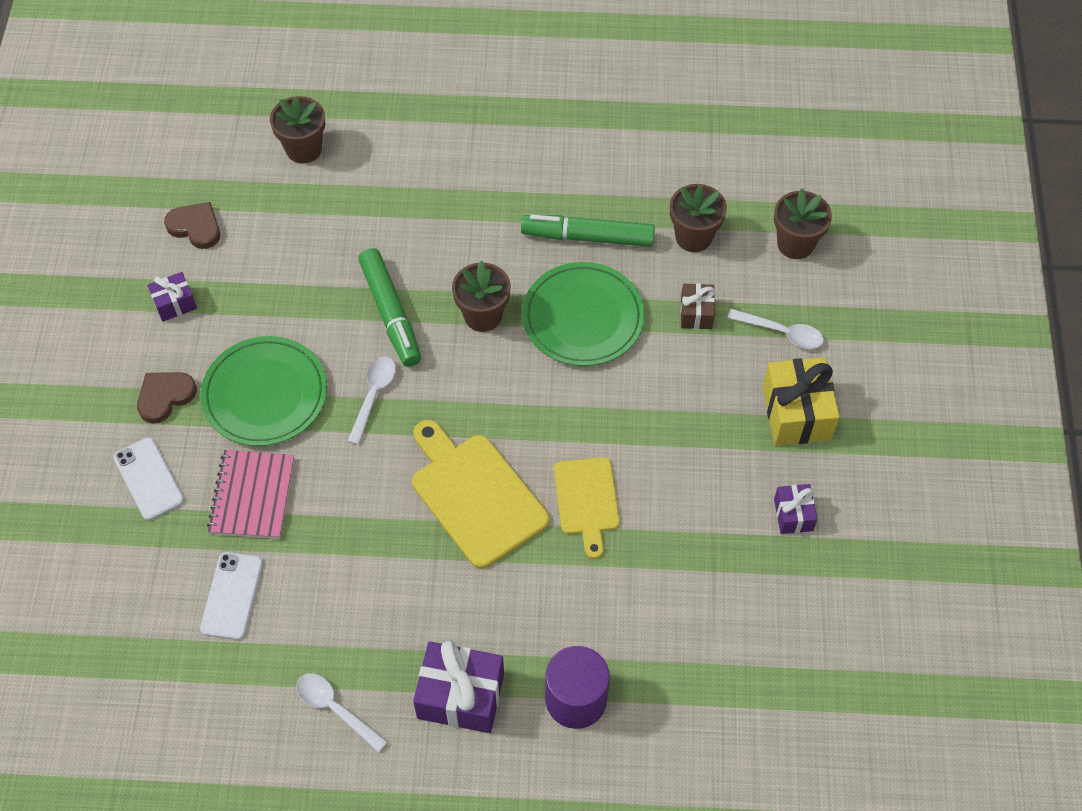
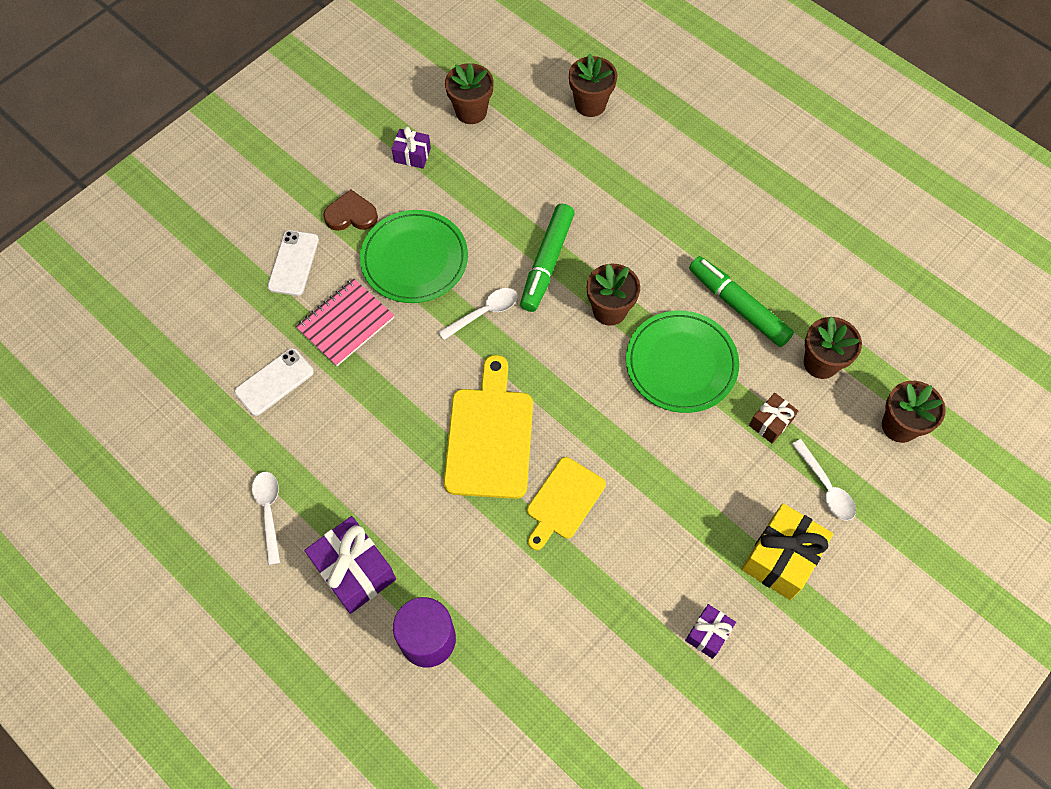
camera: 40 degrees right, 5 degrees up
brown heart [164,202,220,249] -> brown flower pot [445,63,493,124]

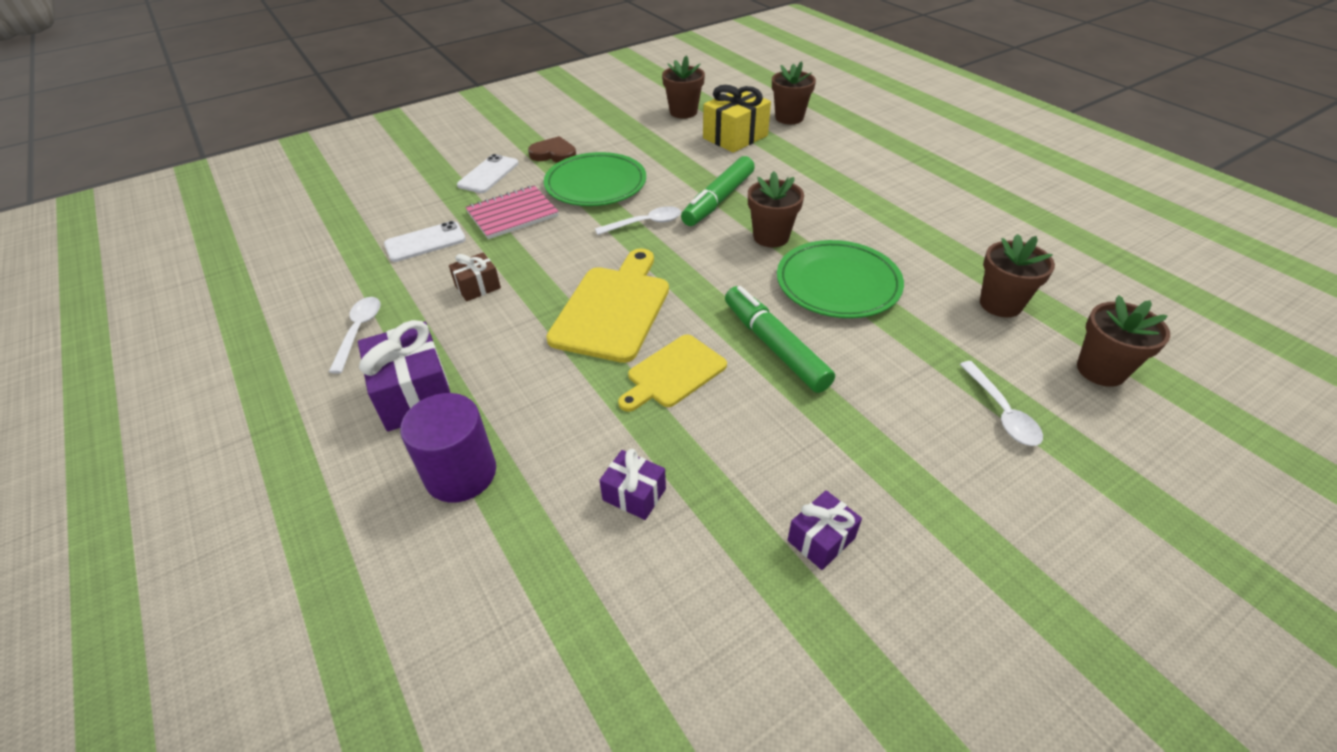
camera: 15 degrees right, 20 degrees down
purple gift [392,127,431,169] -> purple gift moved to [599,449,666,520]
green marker [689,256,794,347] -> green marker moved to [725,286,835,393]
yellow gift [742,503,833,600] -> yellow gift moved to [703,85,771,153]
brown gift [749,393,798,443] -> brown gift moved to [449,253,501,301]

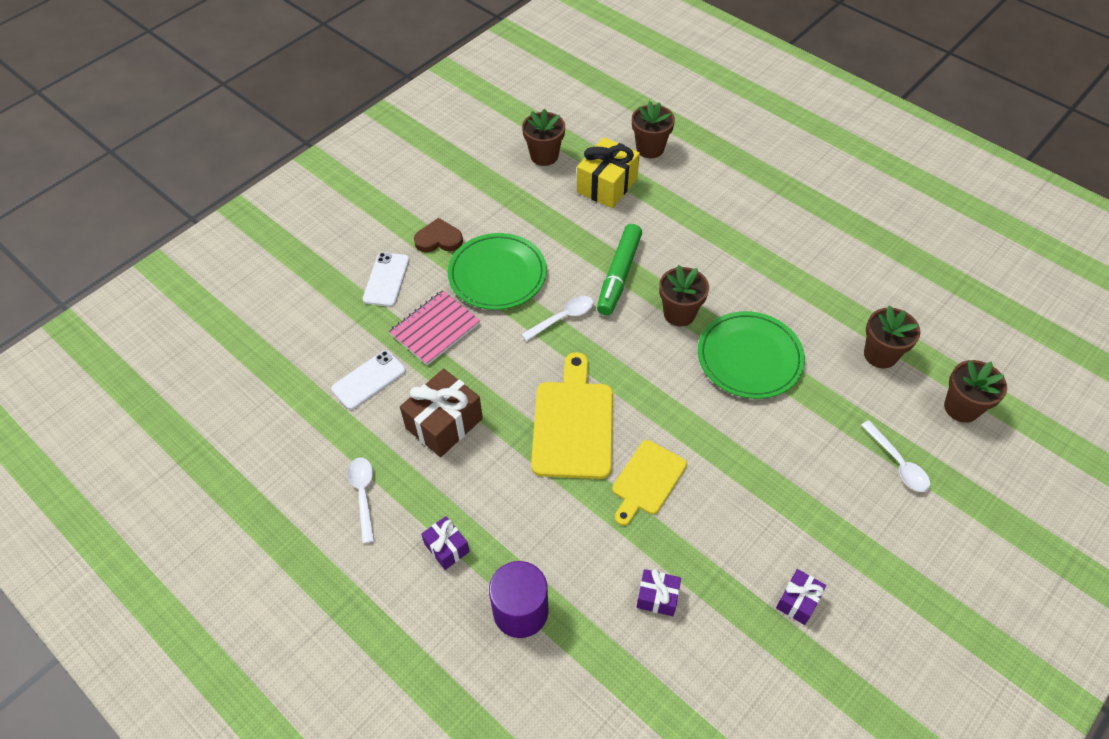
camera: 15 degrees left, 10 degrees up
purple gift [358,320,450,431] -> purple gift [421,516,470,570], size x0.55
brown gift [449,253,501,301] -> brown gift [400,369,483,457], size x1.80
green marker [725,286,835,393] -> none

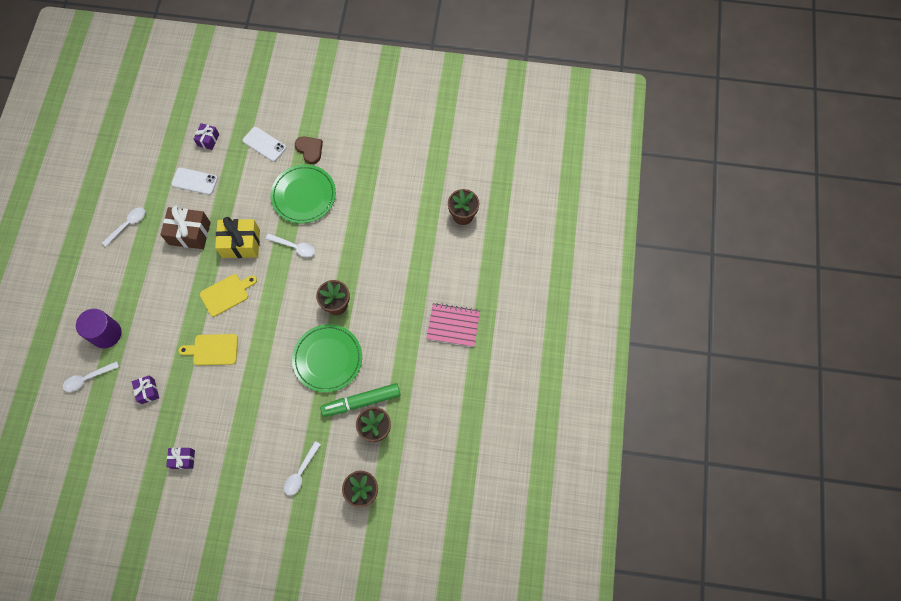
camera: 55 degrees right, 15 degrees up
white phone [363,252,410,307] -> white phone turned 60 degrees clockwise [242,127,286,162]
pink notebook [389,290,480,365] -> pink notebook moved to [426,303,480,347]
purple gift [421,516,470,570] -> purple gift moved to [194,123,219,150]
brown flower pot [522,109,565,166] -> none
yellow cutting board [531,352,613,479] -> yellow cutting board [200,274,257,317], size x0.64
yellow gift [577,137,640,208] -> yellow gift moved to [215,217,260,258]
green marker [597,224,642,316] -> green marker moved to [320,383,401,417]
none -> white spoon [62,361,119,392]

